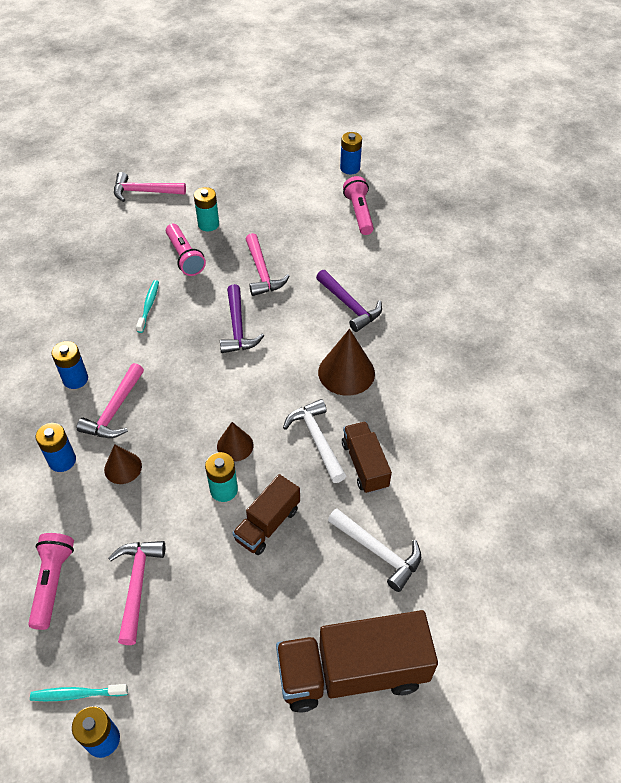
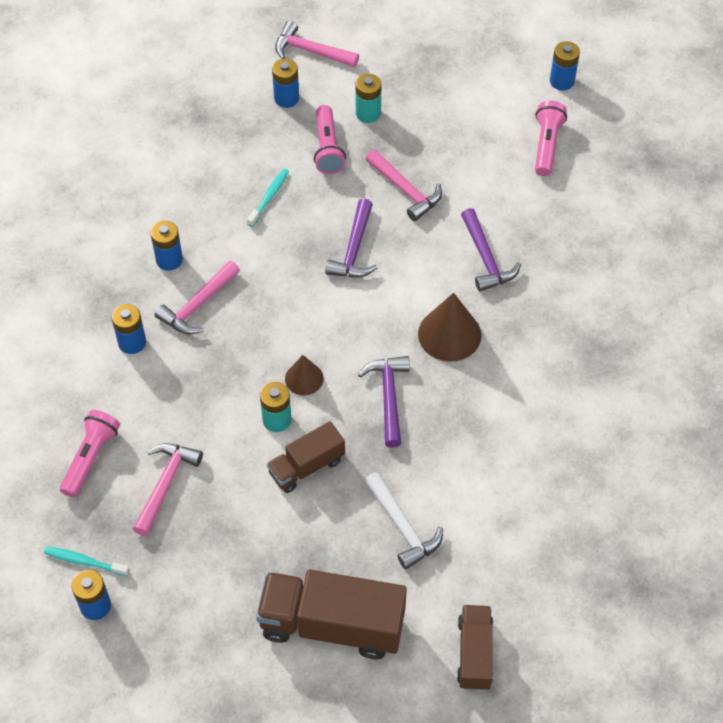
camera: 20 degrees right, 5 degrees up
brown cone [104,444,142,484] -> none
pink hammer [246,233,290,296] -> pink hammer turned 45 degrees counterclockwise [366,150,442,221]
white hammer [283,399,346,483] -> purple hammer [358,356,410,448]
brown truck [342,421,392,494] -> brown truck moved to [457,605,493,690]
none -> blue battery [272,59,299,108]

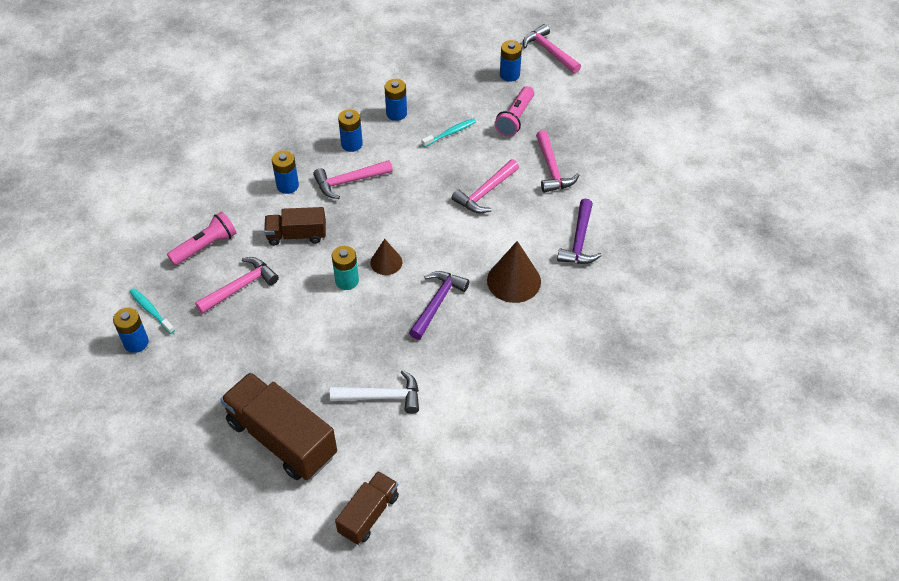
camera: 30 degrees right, 5 degrees down
brown truck [267,421,345,493] -> brown truck moved to [264,207,326,245]
purple hammer [325,199,377,278] -> pink hammer [452,159,519,213]
turquoise battery [356,74,381,123] -> none
white hammer [365,472,443,570] -> white hammer turned 90 degrees counterclockwise [330,370,419,414]
pink flashlight [535,101,567,176] -> none
blue battery [550,41,580,91] -> blue battery moved to [384,79,407,121]

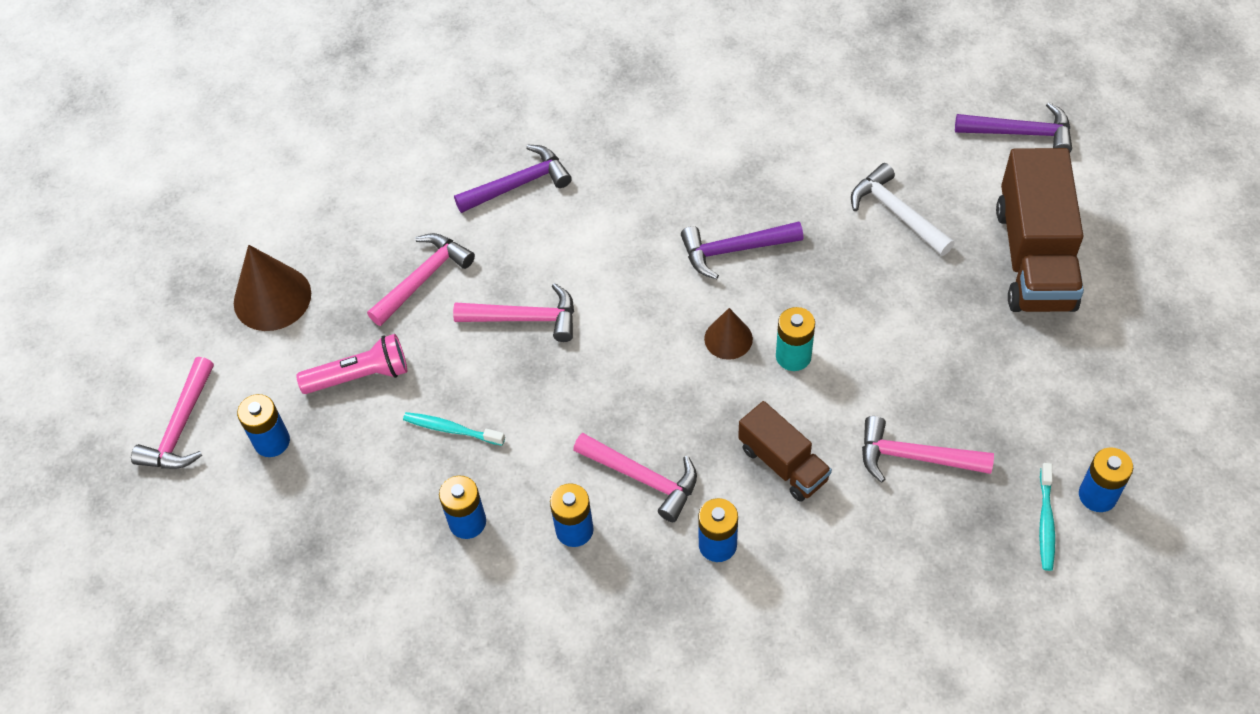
camera: 125 degrees left, 5 degrees up
pink flashlight [167,212,236,265] -> none
brown truck [335,471,399,545] -> purple hammer [955,102,1072,153]
brown cone [487,241,541,303] -> brown cone moved to [234,245,311,331]

